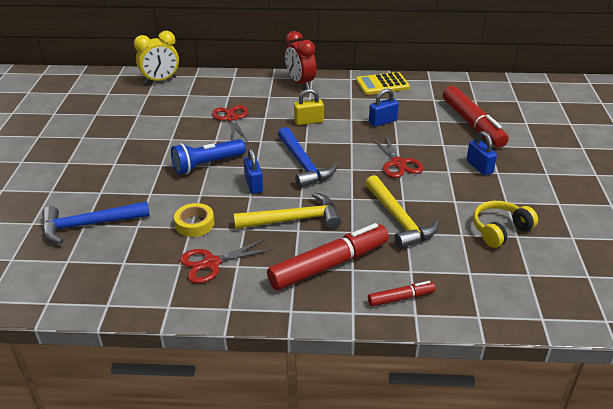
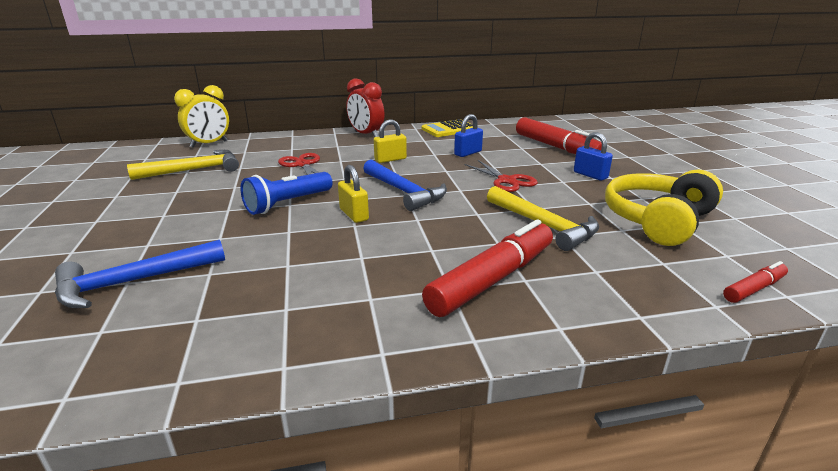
camera: 15 degrees left, 10 degrees down
yellow tape [174,203,214,237] -> none
red scissors [180,238,273,284] -> none
yellow hammer [234,192,341,229] -> yellow hammer moved to [127,150,239,180]
blue padlock [243,148,263,194] -> yellow padlock [338,165,369,223]
red marker [368,281,436,307] -> red marker moved to [723,261,788,303]
yellow headphones [473,201,538,248] -> yellow headphones [605,169,723,246], size x1.61

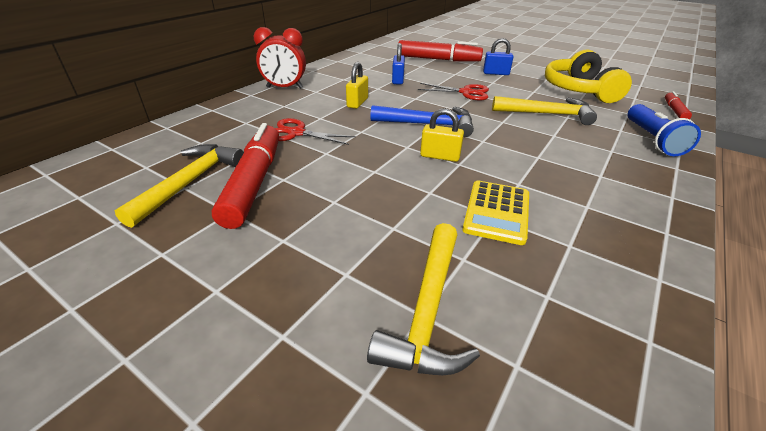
camera: 45 degrees left, 10 degrees up
blue hammer [55,240,225,308] -> yellow hammer [367,223,480,375]
yellow clock [174,85,229,148] -> none
blue flashlight [241,172,333,215] -> blue flashlight moved to [628,104,701,156]
yellow calculator [421,119,478,137] -> yellow calculator moved to [462,181,529,245]
red marker [422,220,553,317] -> red marker moved to [211,123,279,229]

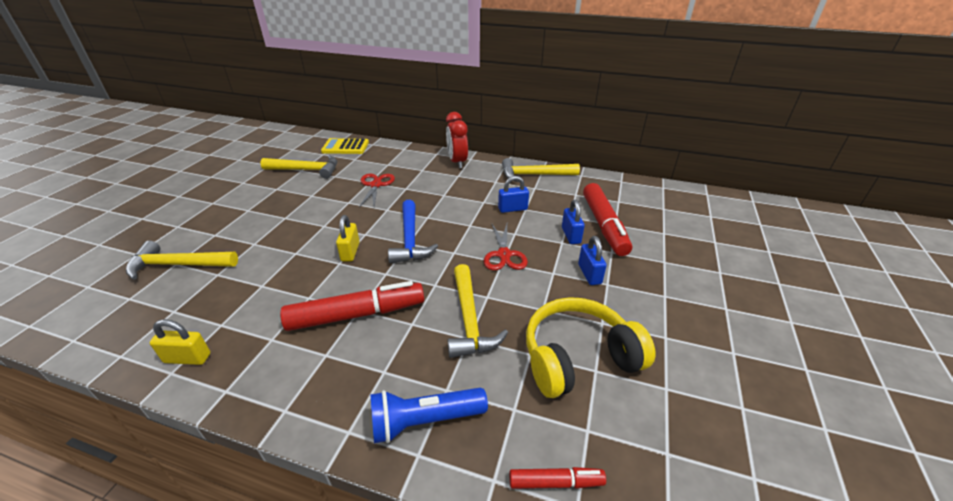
camera: 75 degrees right, 0 degrees up
red marker [211,123,279,229] -> red marker moved to [280,281,424,331]
yellow padlock [346,62,368,109] -> yellow padlock moved to [149,319,211,365]
yellow calculator [462,181,529,245] -> yellow calculator moved to [321,138,369,154]
none -> yellow hammer [502,158,580,182]
none -> blue padlock [562,200,585,244]

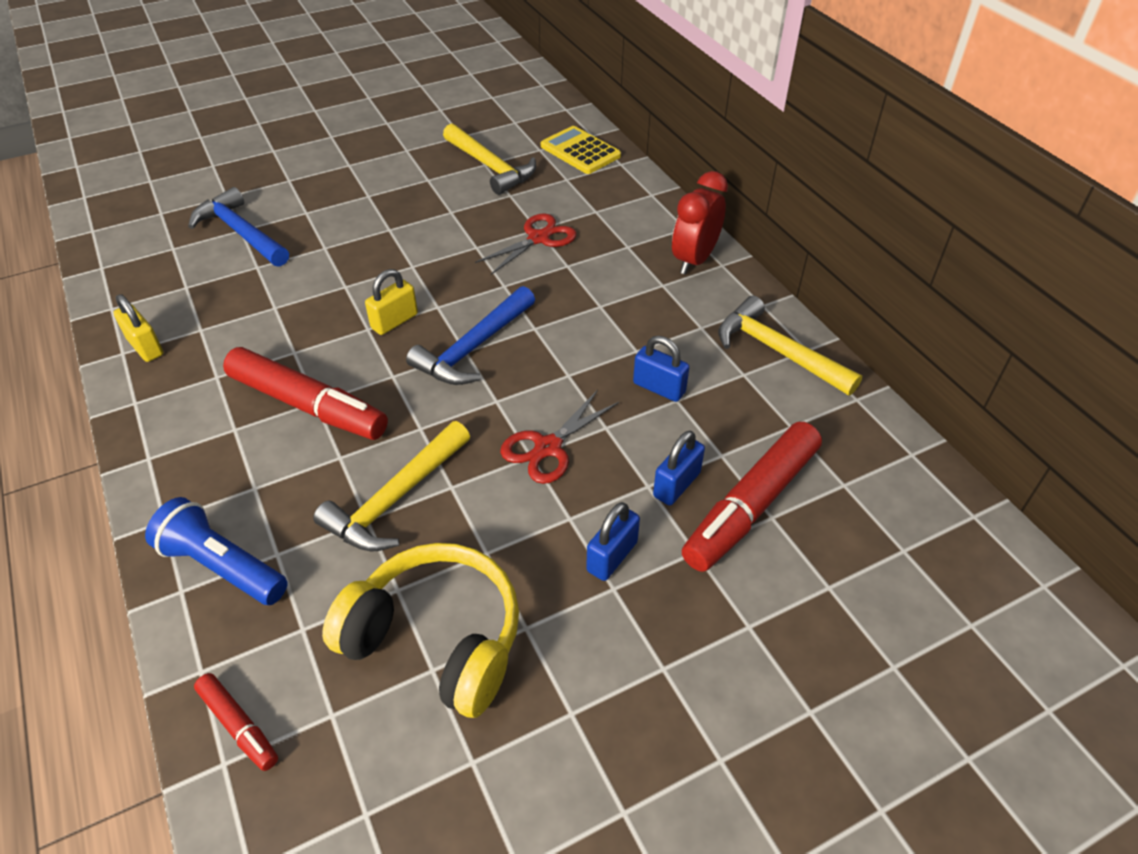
camera: 45 degrees right, 10 degrees up
yellow hammer [126,241,238,280] -> blue hammer [188,187,289,267]

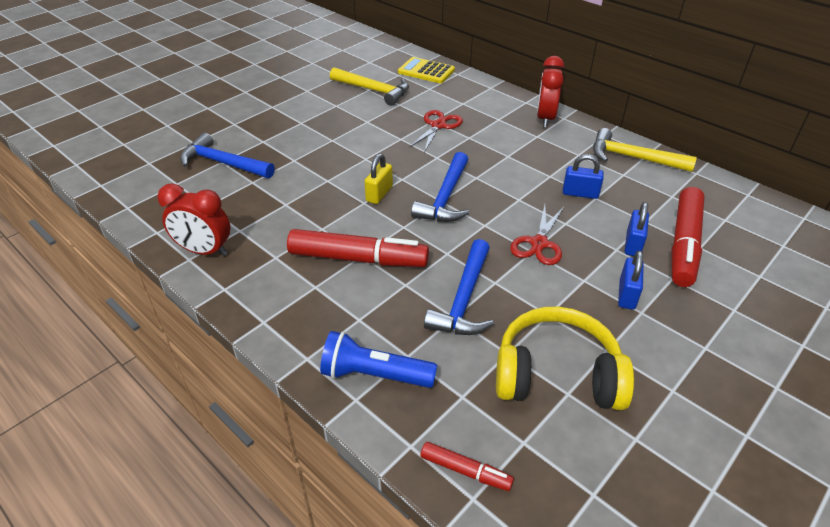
camera: 20 degrees left, 5 degrees down
yellow padlock [113,294,163,362] -> red clock [157,183,231,256]
yellow hammer [313,421,470,552] -> blue hammer [424,239,494,335]

